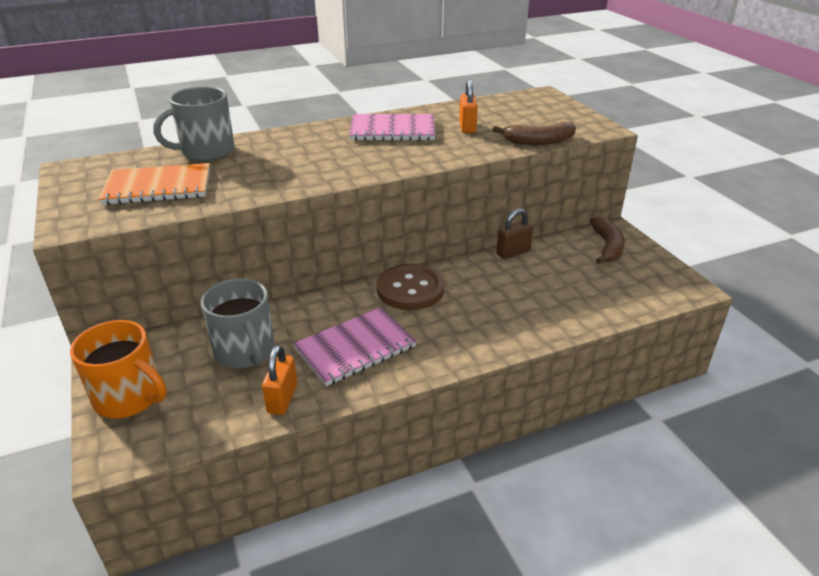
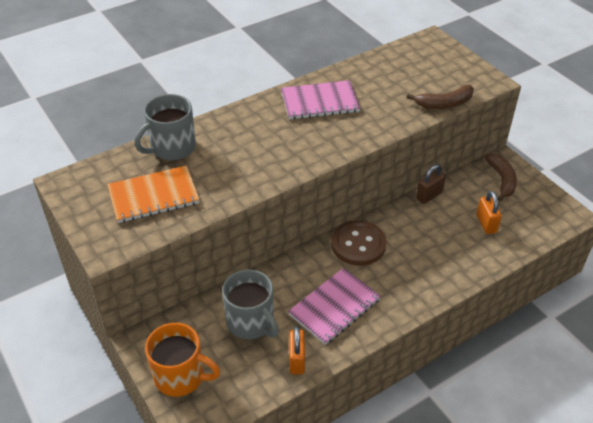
camera: 10 degrees left, 10 degrees up
orange padlock [459,79,478,133] -> orange padlock moved to [476,191,502,234]

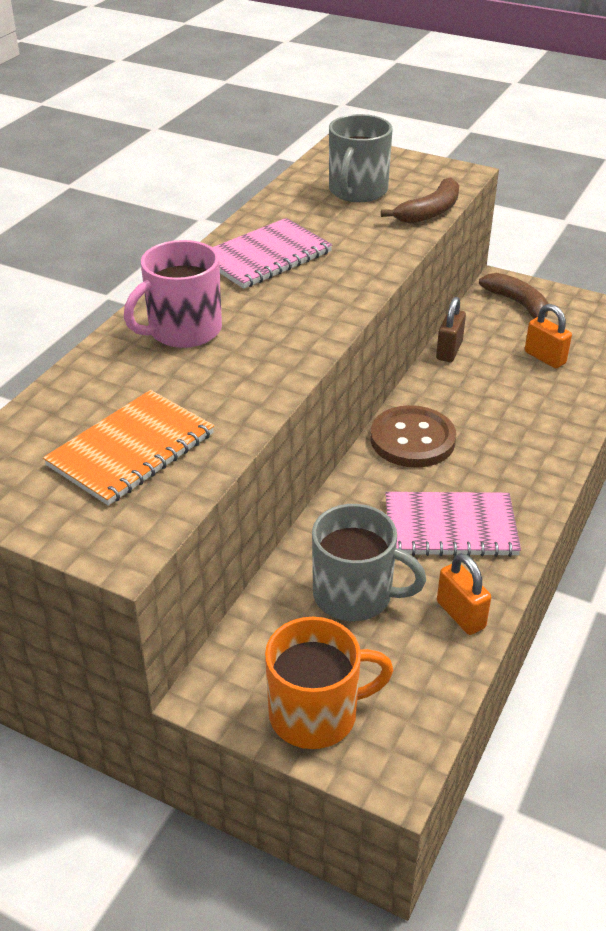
camera: 30 degrees left, 5 degrees down
grey mug [134,94,196,160] -> grey mug moved to [329,114,393,202]
pink notebook [288,268,381,345] -> pink notebook turned 75 degrees clockwise [385,492,521,557]
none -> pink mug [124,240,222,348]

